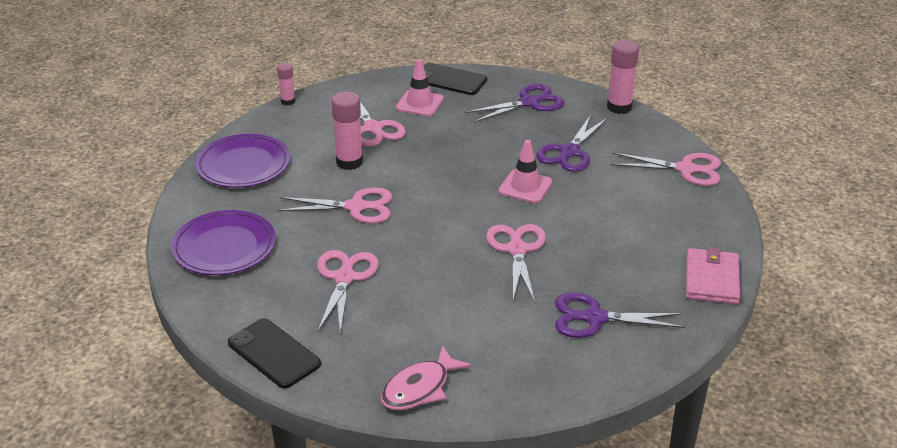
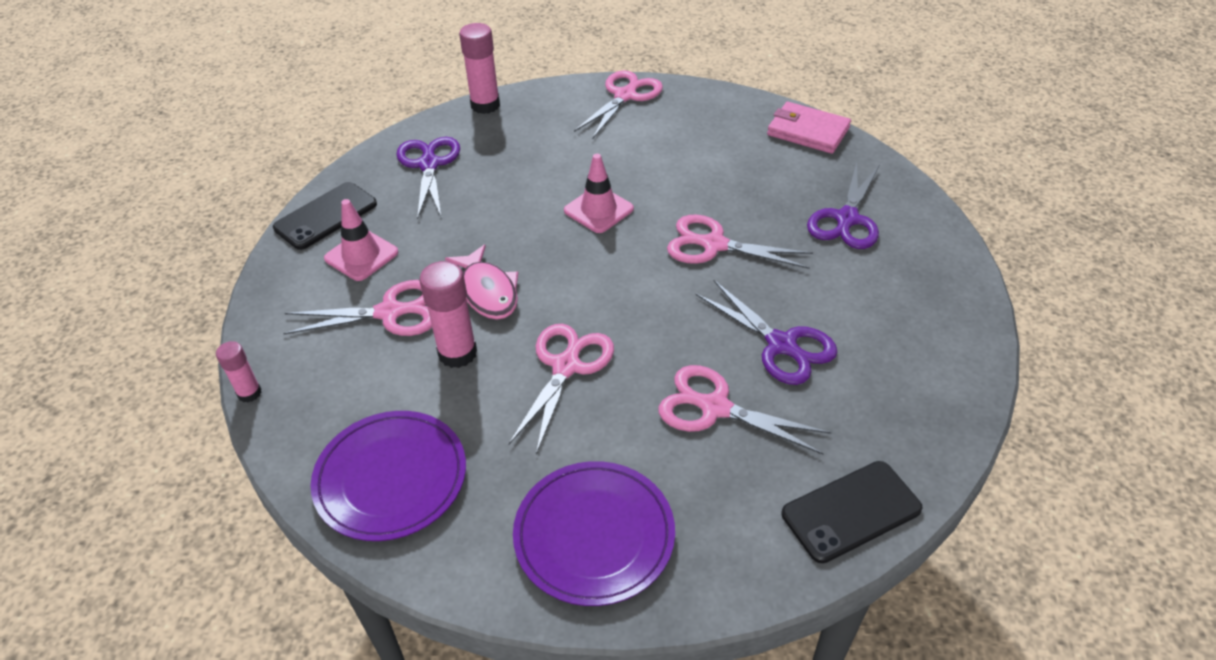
camera: 70 degrees left, 10 degrees up
pink fish [381,345,472,410] -> pink fish moved to [445,244,518,320]
purple scissors [536,115,607,172] -> purple scissors moved to [696,280,837,385]

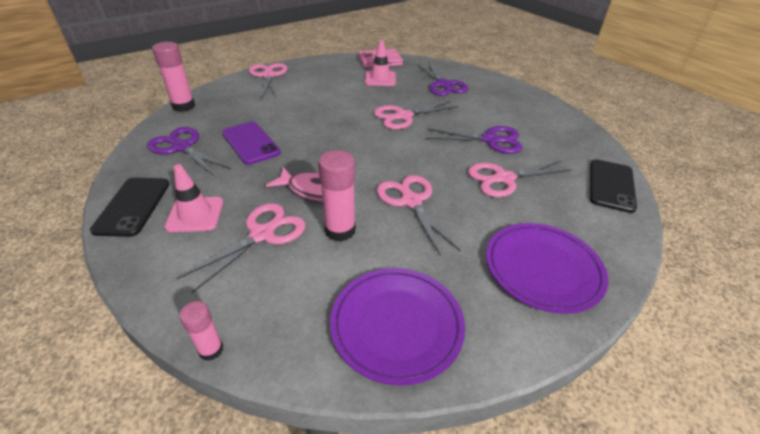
camera: 45 degrees left, 5 degrees down
pink traffic cone [564,154,634,233] -> pink traffic cone moved to [365,40,396,86]
none -> purple phone [222,122,281,165]

